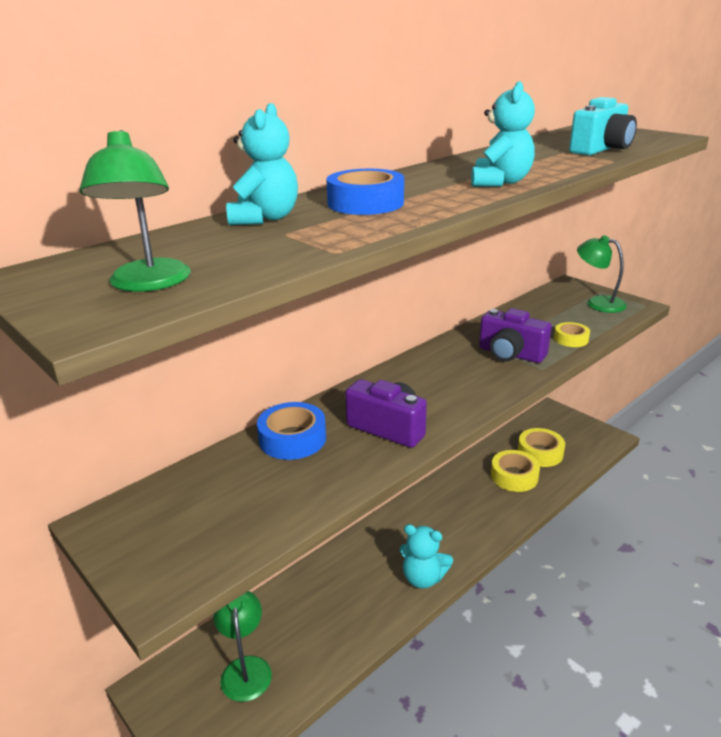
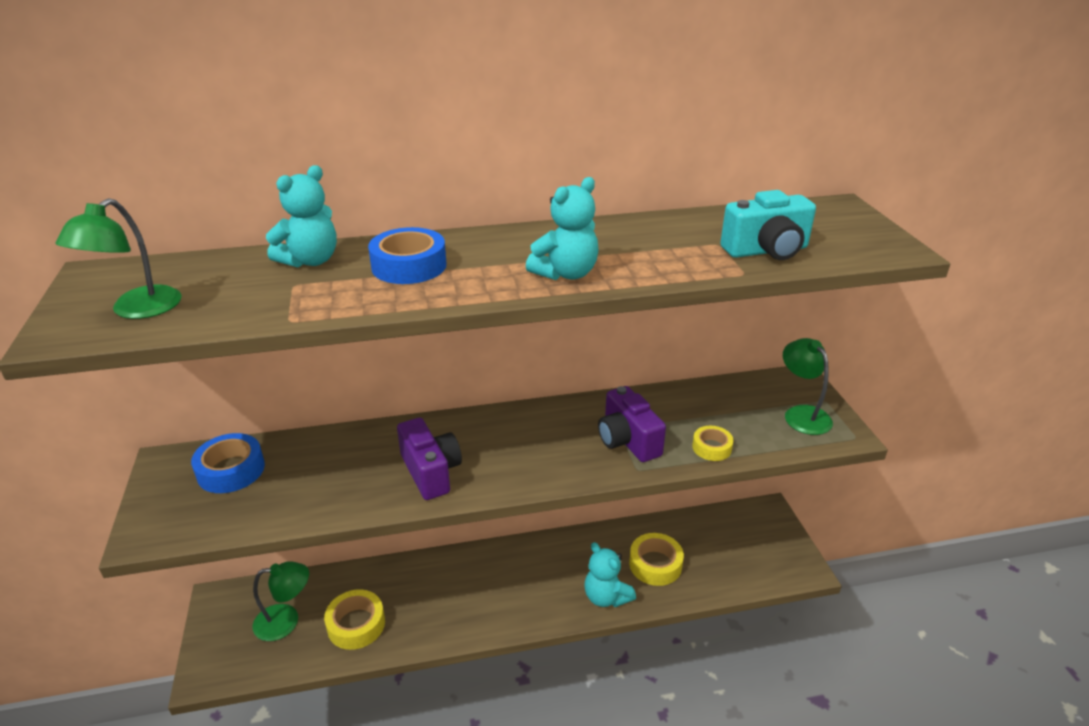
camera: 30 degrees right, 5 degrees up
green lamp [213,591,272,702] -> green lamp turned 60 degrees clockwise [253,561,309,641]
blue tape [257,402,326,460] -> blue tape moved to [191,433,265,493]
turquoise teddy bear [400,524,453,589] -> turquoise teddy bear moved to [585,542,636,607]
yellow tape [518,428,565,467] -> yellow tape moved to [324,589,385,650]

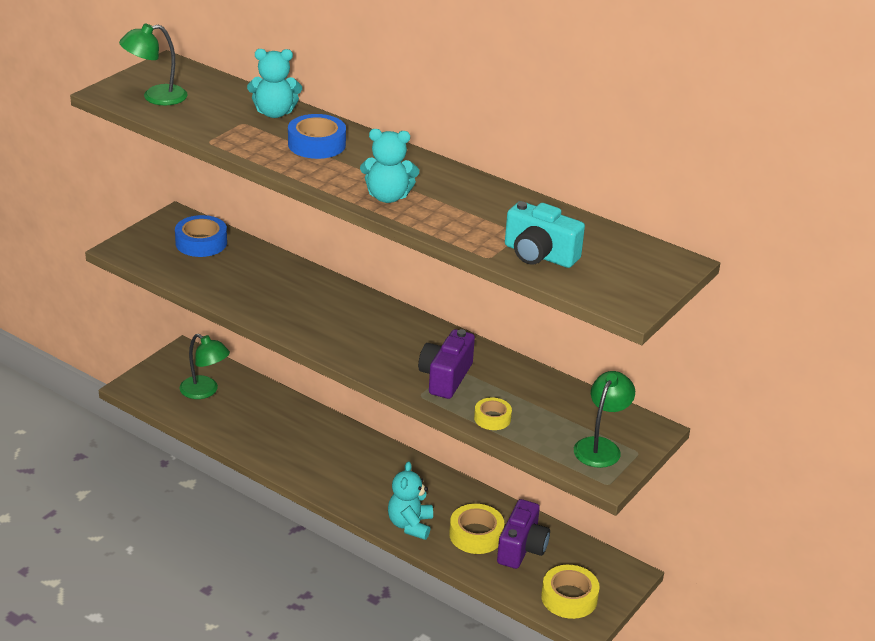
camera: 45 degrees right, 0 degrees up
yellow tape [324,589,385,650] -> yellow tape moved to [541,565,600,619]
purple camera [397,418,462,500] -> purple camera moved to [497,499,550,569]

